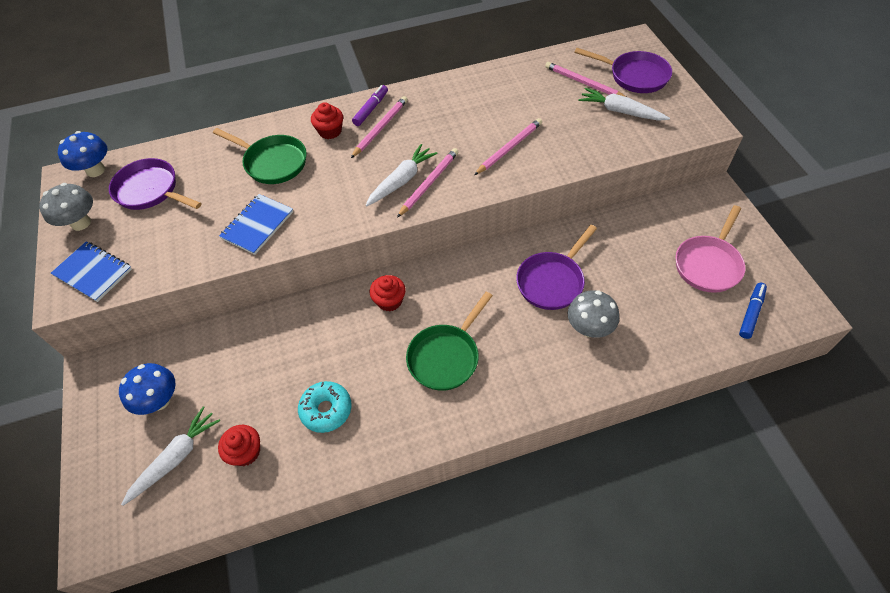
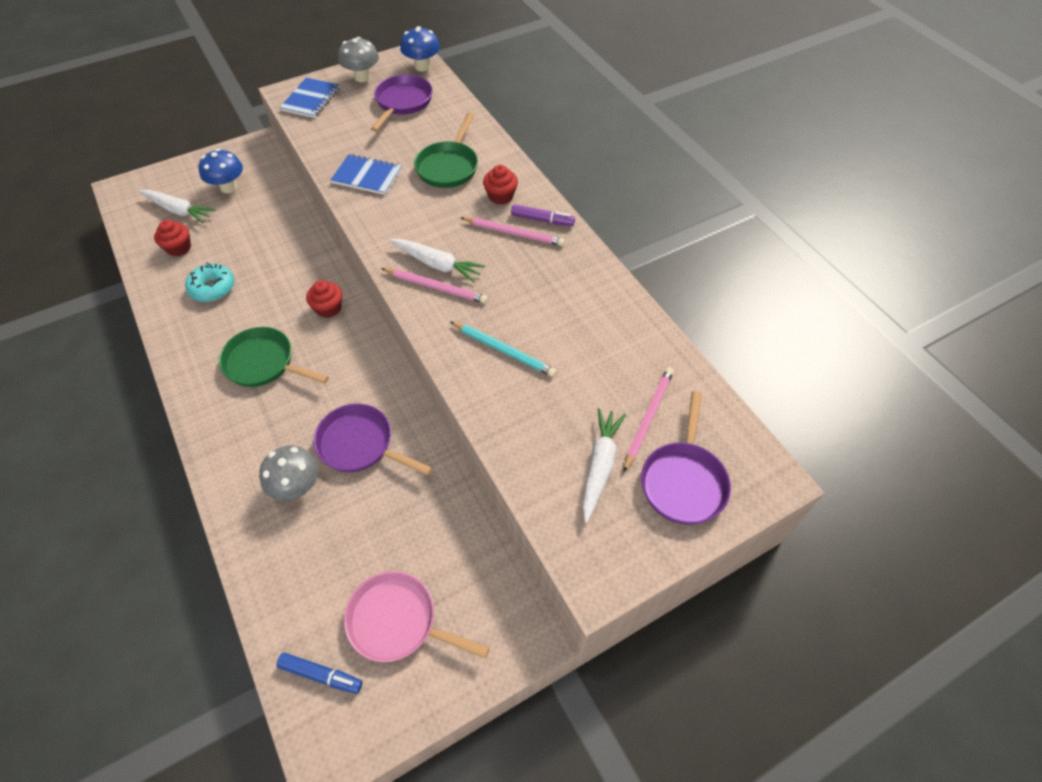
camera: 75 degrees right, 0 degrees up
pink pencil [474,118,542,175] -> turquoise pencil [450,321,557,377]

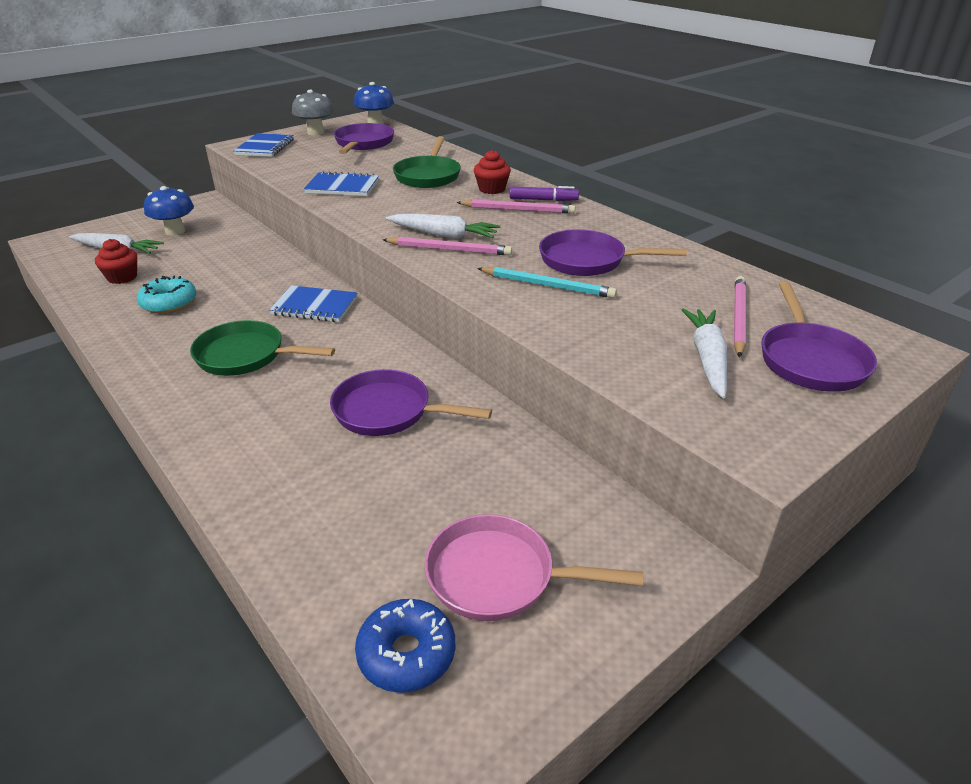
camera: 10 degrees left, 20 degrees down
grey mushroom [259,445,319,501] -> none
blue marker [276,653,362,694] -> blue donut [355,599,455,693]
red cupcake [306,280,342,318] -> blue notebook [269,285,357,322]
none -> purple pan [539,229,687,276]

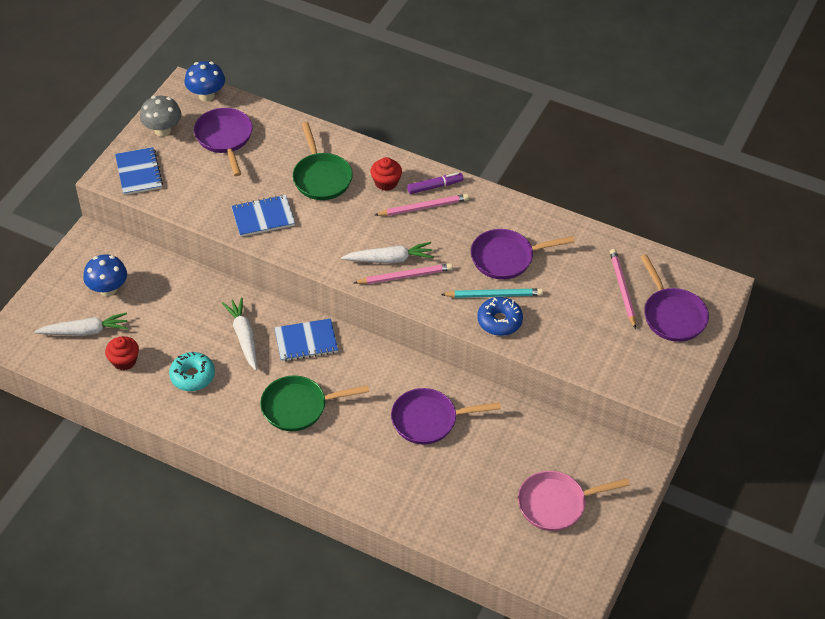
camera: 25 degrees left, 15 degrees up
blue donut [355,599,455,693] -> blue donut moved to [477,297,523,336]
white carrot [681,309,727,398] -> white carrot moved to [222,297,257,370]

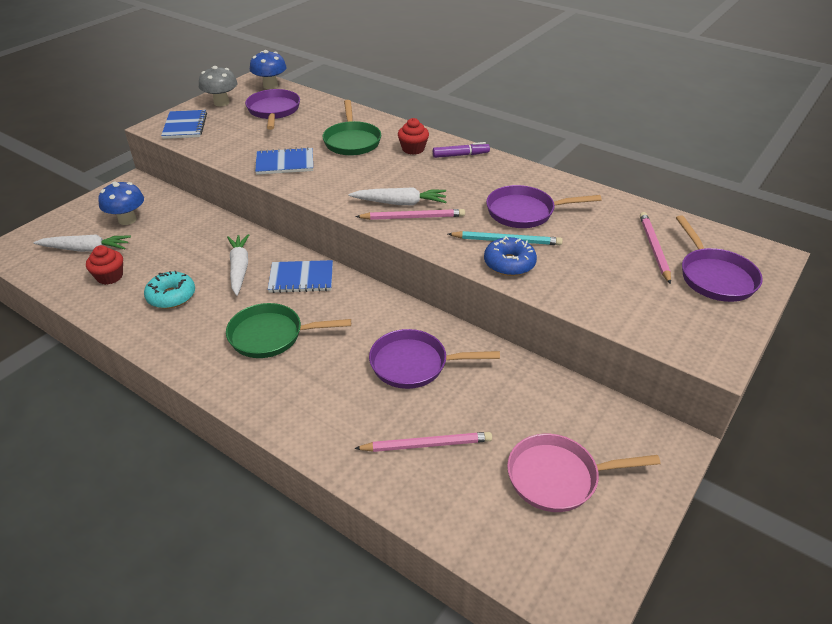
camera: 10 degrees right, 10 degrees down
pink pencil [375,194,469,216] -> pink pencil moved to [354,432,492,452]

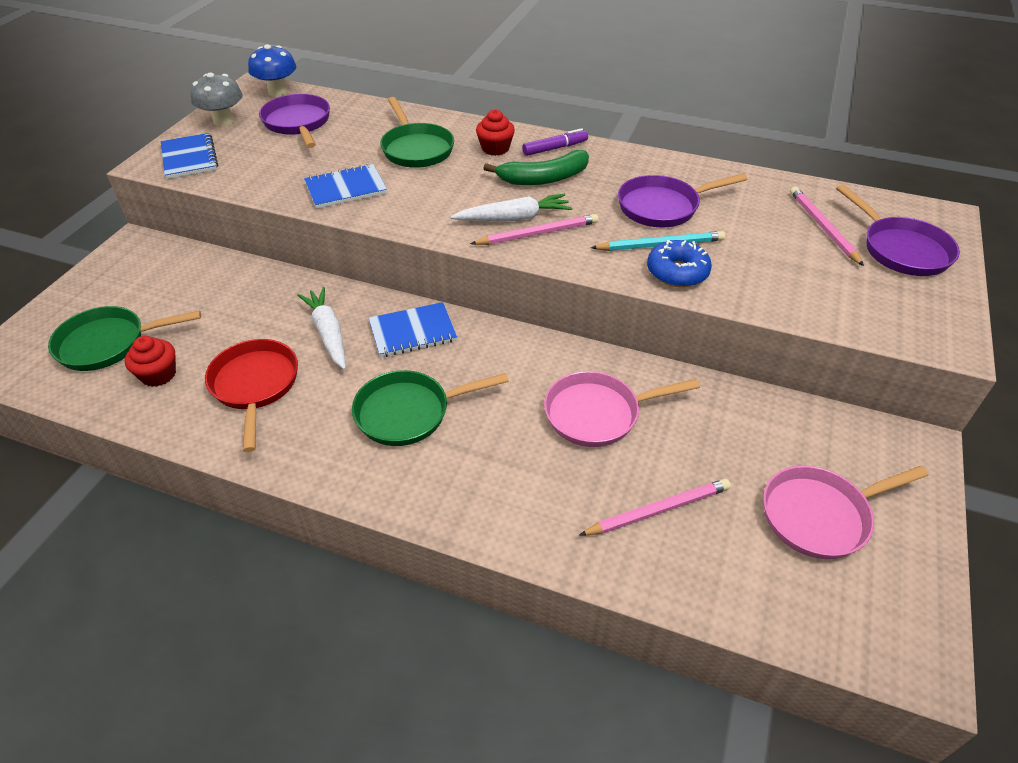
camera: 15 degrees left, 5 degrees up
white carrot [33,235,131,252] -> green pan [48,306,201,371]
blue mushroom [98,182,144,225] -> none
turquoise donut [144,271,195,309] -> red pan [205,339,298,452]
purple pan [369,329,500,389] -> pink pan [544,371,700,447]
none -> green banana [483,150,589,185]

